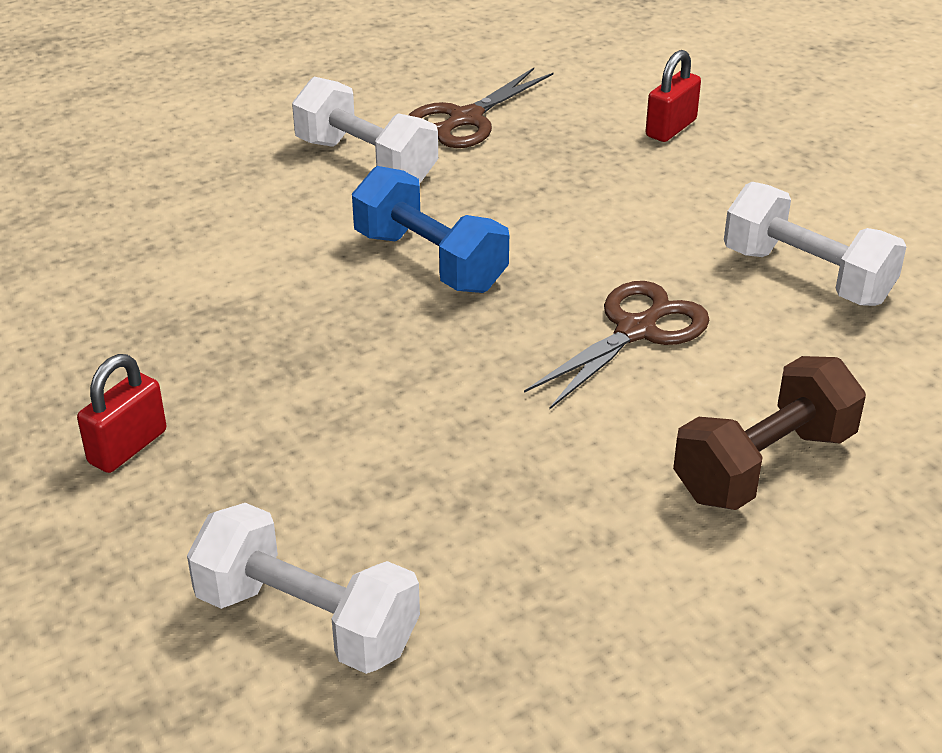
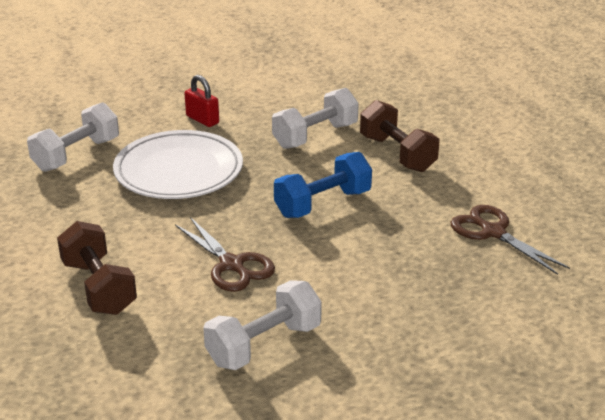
camera: 100 degrees right, 5 degrees down
white dumbbell [292,77,438,184] -> white dumbbell moved to [272,88,359,149]
red padlock [645,50,701,142] -> none
none -> white plate [113,130,243,199]
none -> brown dumbbell [360,100,439,172]

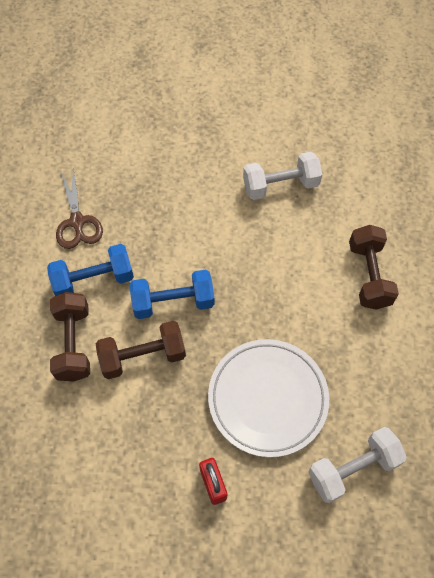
camera: 155 degrees left, 30 degrees up
brown scissors [175,217,275,292] -> none
white dumbbell [272,88,359,149] -> none
none -> blue dumbbell [47,244,134,296]
none -> brown dumbbell [96,321,186,379]

